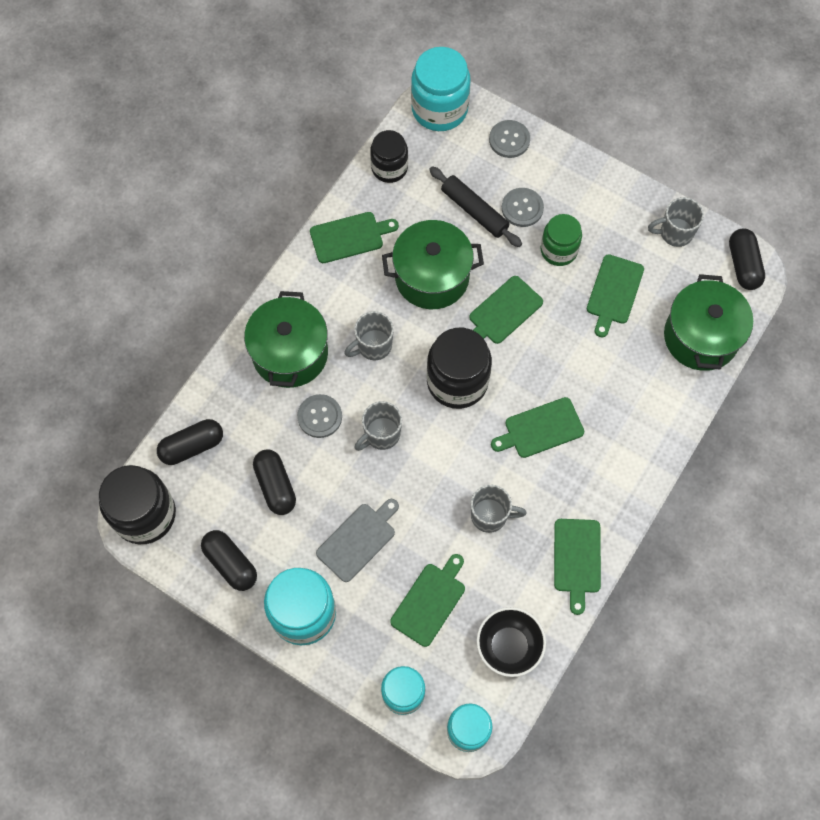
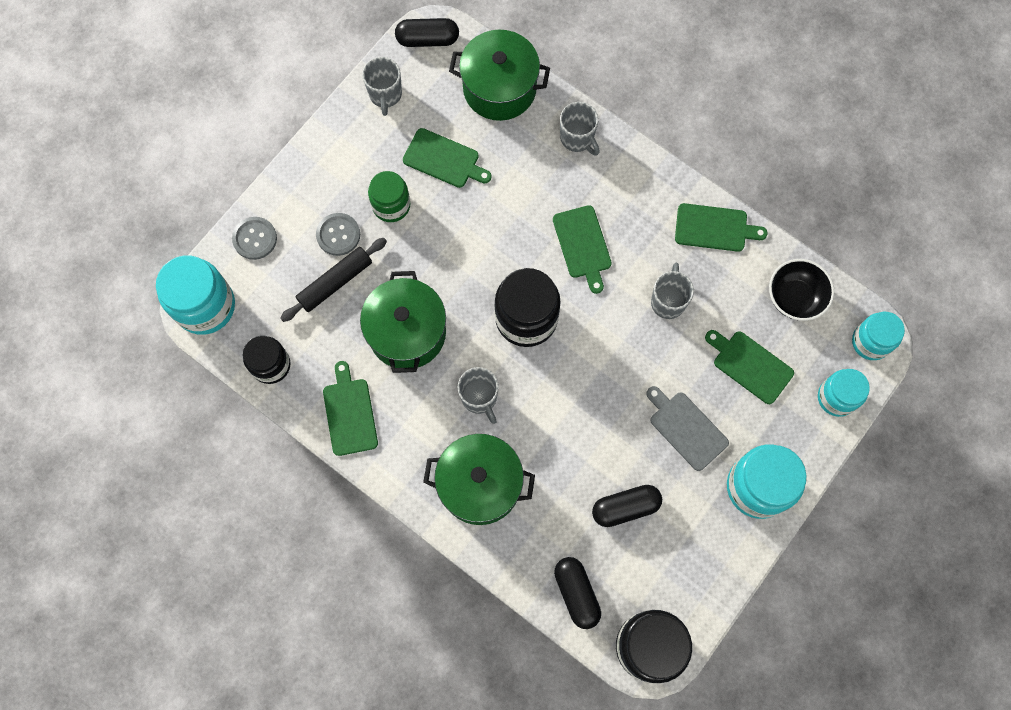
camera: 85 degrees left, 5 degrees up
black capsule [201,530,257,591] -> none
grey button [297,394,342,438] -> none
grey mug [354,401,402,451] -> grey mug moved to [560,102,600,156]
green cutting board [469,276,543,344] -> none

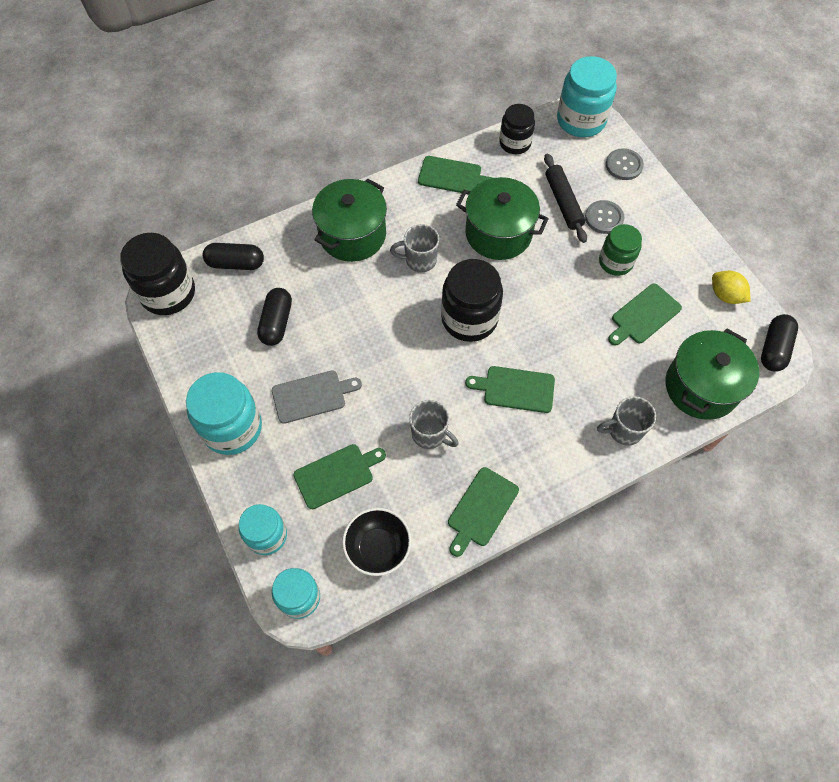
camera: 115 degrees right, 10 degrees down
grey mug [362,57,402,116] -> yellow lemon [712,271,751,304]

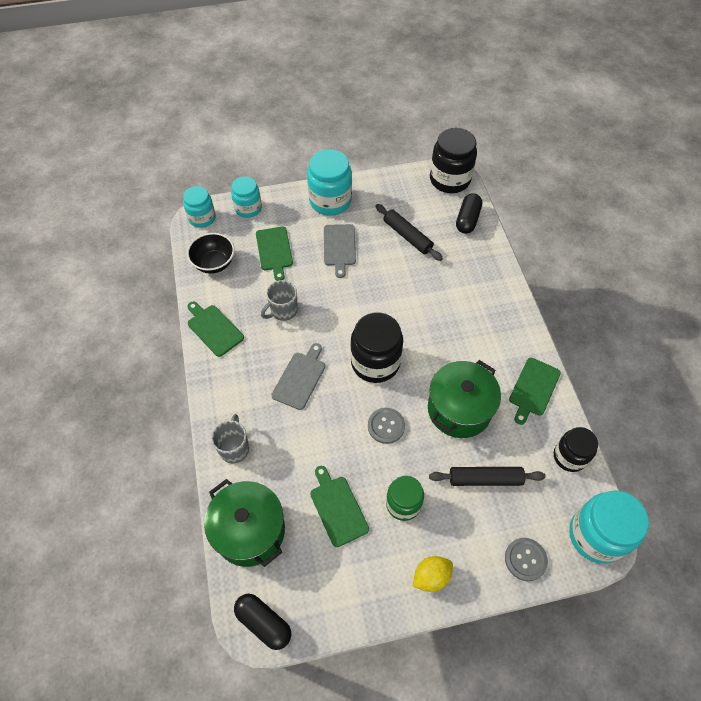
camera: 105 degrees right, 5 degrees down
black capsule [257,288,292,346] -> black rolling pin [375,204,443,261]
green pot [312,179,387,262] -> none
grey mug [390,224,439,272] -> none
green cutting board [465,366,555,413] -> grey cutting board [271,343,325,410]
grey button [585,200,624,234] -> grey button moved to [368,408,405,444]
yellow lemon [712,271,751,304] -> yellow lemon moved to [412,556,453,592]

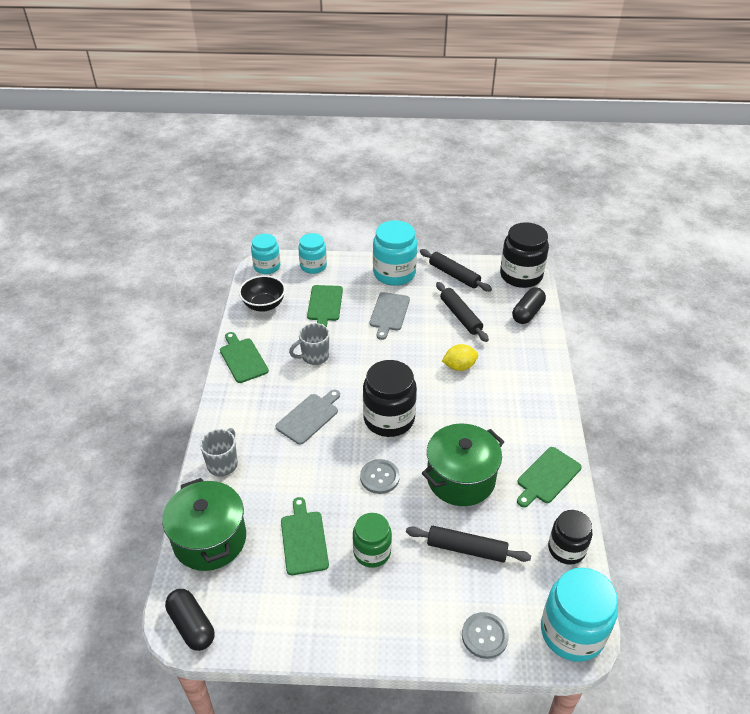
camera: 15 degrees right, 15 degrees down
yellow lemon [412,556,453,592] -> yellow lemon moved to [442,344,478,371]
none -> black rolling pin [420,249,492,292]

